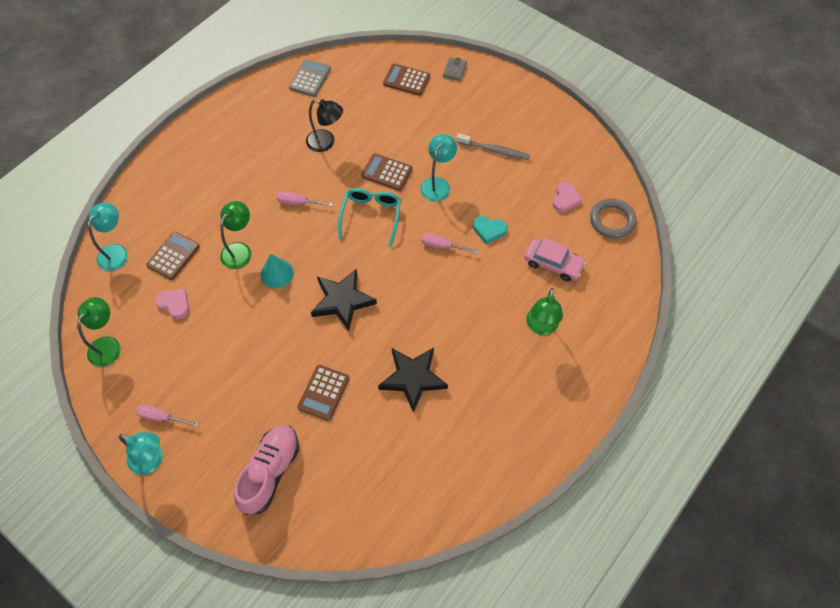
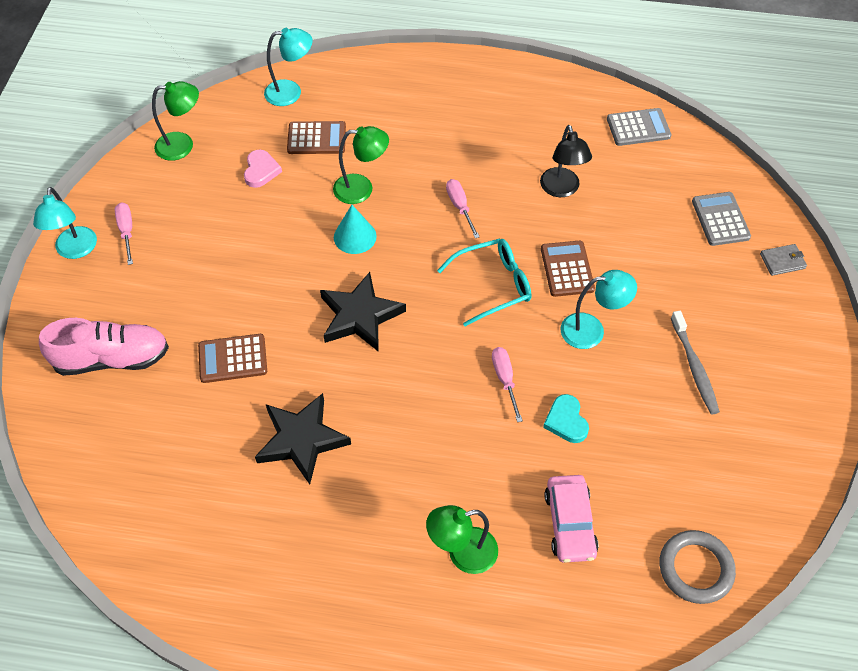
camera: 60 degrees right, 5 degrees down
brown calculator [383,63,430,96] -> grey calculator [692,192,751,246]
pink heart [553,182,582,212] -> none

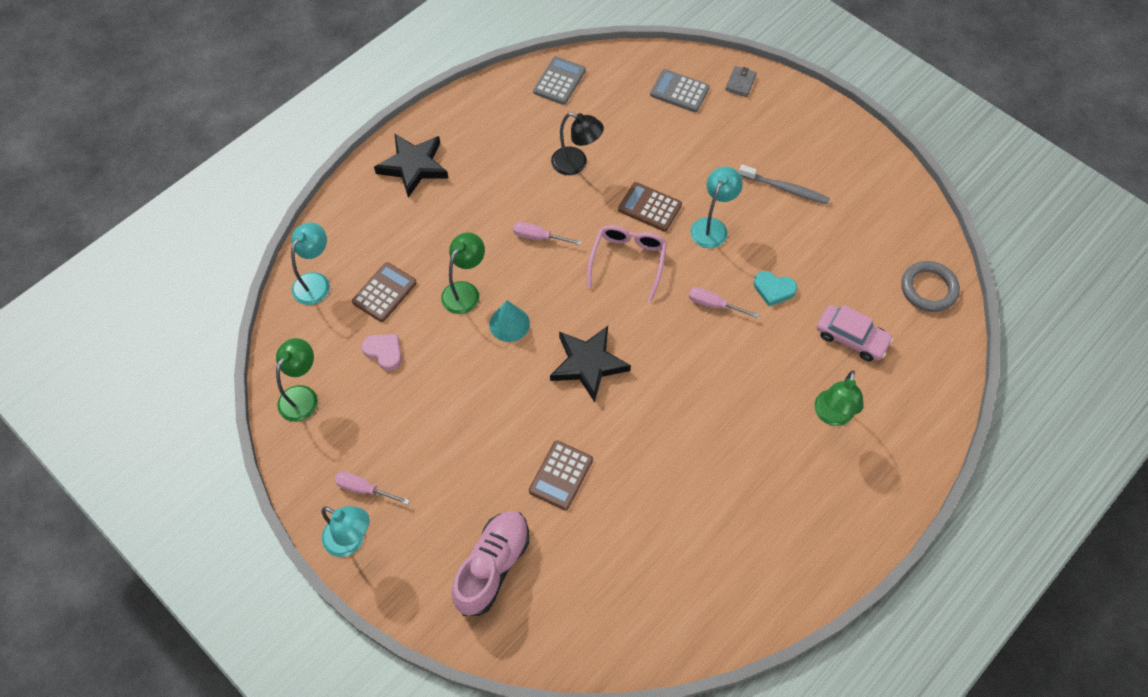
camera: 55 degrees left, 5 degrees up
black star [255,393,351,485] -> black star moved to [374,133,449,198]
turquoise glasses [437,238,531,326] -> pink glasses [587,225,667,302]

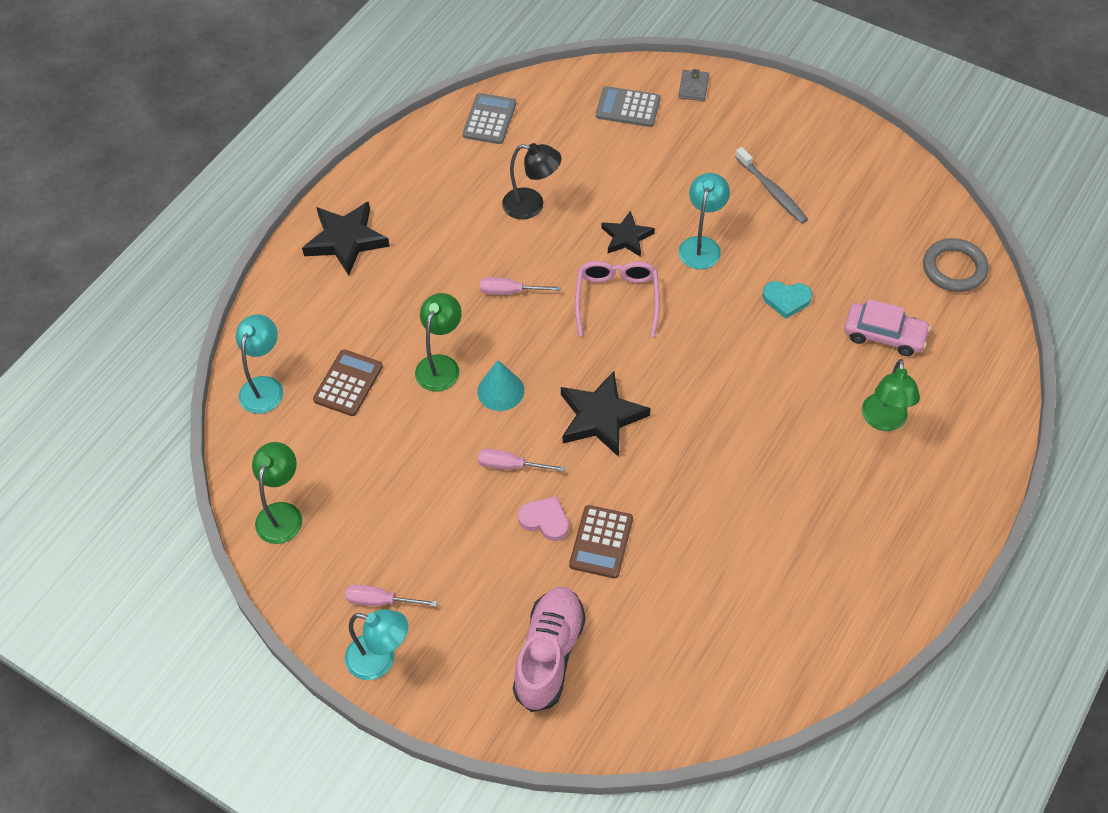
camera: 10 degrees left, 5 degrees down
pink heart [361,334,401,371] -> pink heart moved to [518,496,569,541]
brown calculator [618,182,682,232] -> black star [601,211,655,257]
pink screwdriver [689,287,760,318] -> pink screwdriver moved to [478,449,565,472]
grey toothbrush [739,165,830,204] -> grey toothbrush turned 45 degrees clockwise [735,147,808,224]

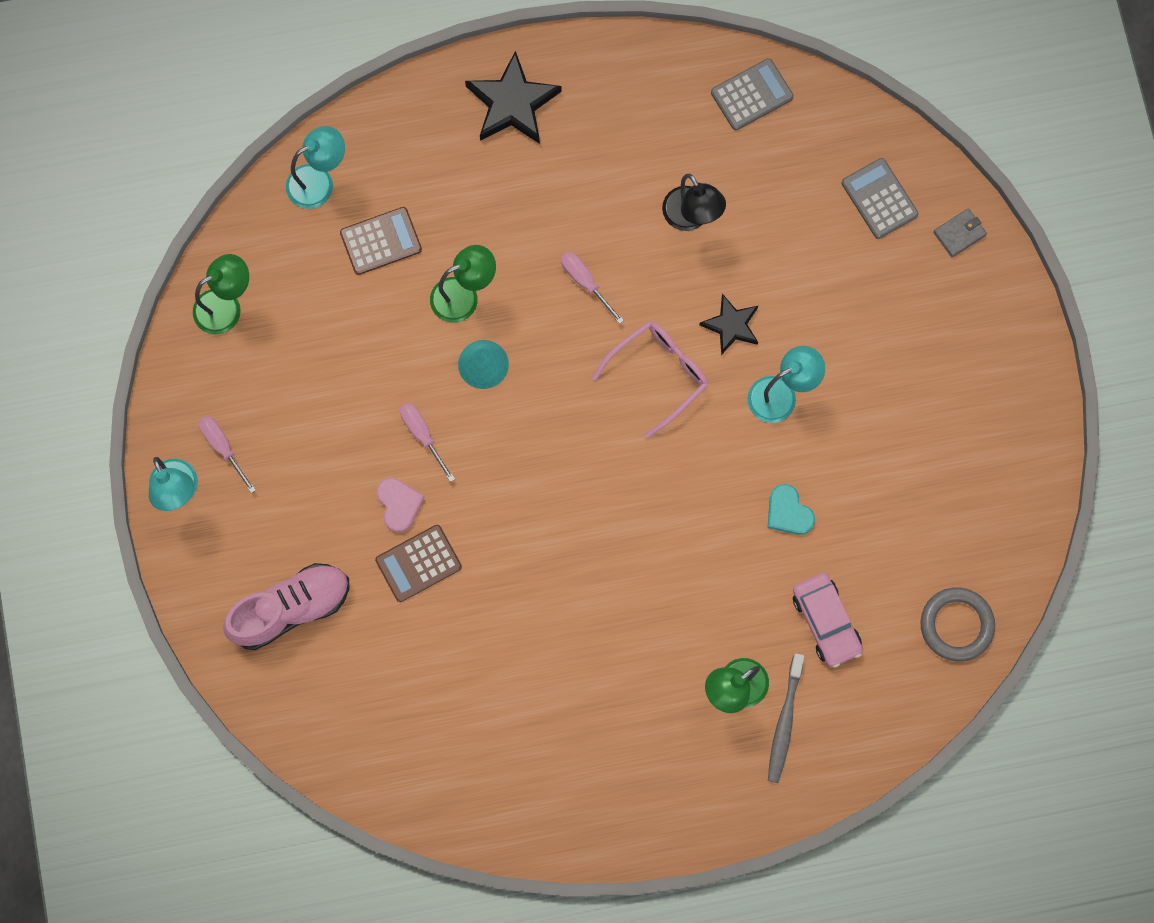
camera: 45 degrees right, 20 degrees up
black star [561,371,650,457] -> none
grey toothbrush [735,147,808,224] -> grey toothbrush moved to [768,653,804,783]

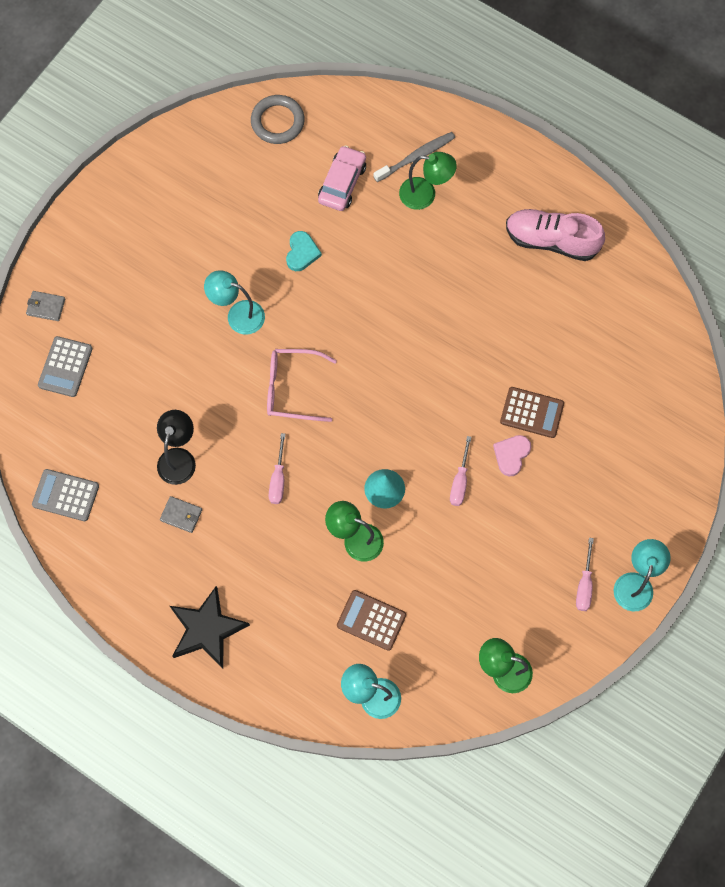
camera: 135 degrees left, 5 degrees down
pink shoe [223,563,349,650] -> pink shoe moved to [506,209,605,261]
black star [699,294,758,355] -> none
none -> grey wallet [160,496,202,533]

